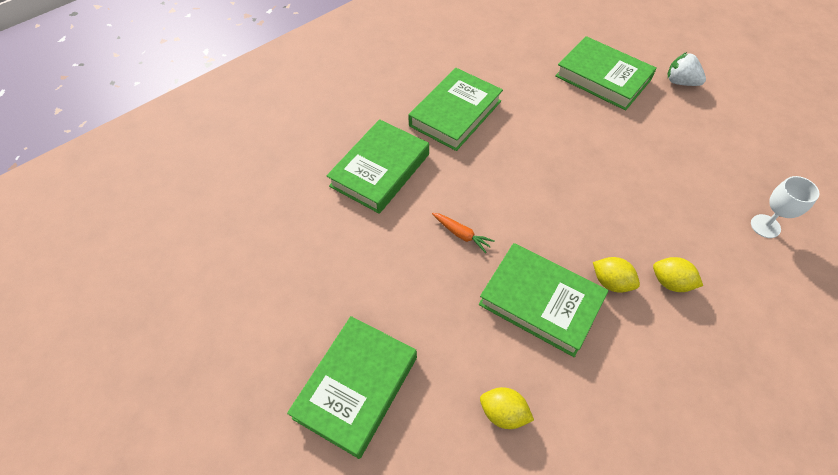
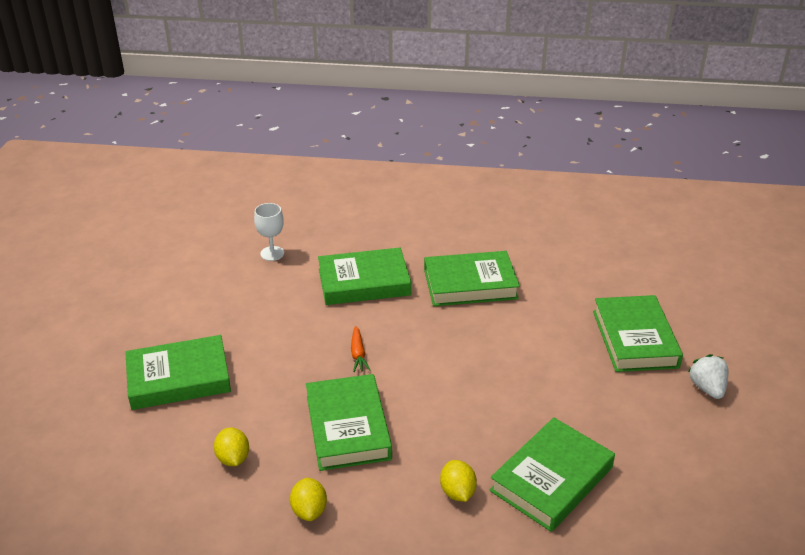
camera: 45 degrees right, 20 degrees down
yellow lemon [593,257,640,293] -> yellow lemon moved to [290,478,327,521]
white goblet [751,176,819,238] -> white goblet moved to [254,203,284,261]
none -> green book [490,417,615,532]

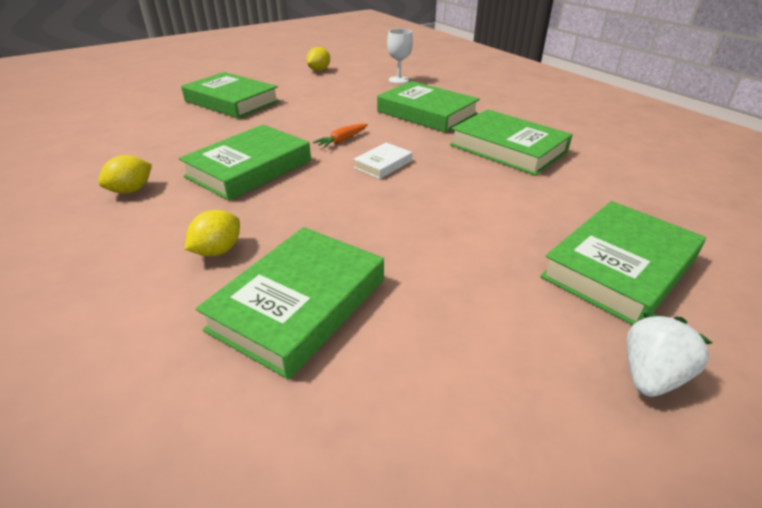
camera: 50 degrees right, 0 degrees up
yellow lemon [214,427,249,466] -> yellow lemon moved to [306,47,330,71]
green book [490,417,615,532] -> green book turned 60 degrees counterclockwise [196,227,384,380]
none -> white book [353,143,412,179]

